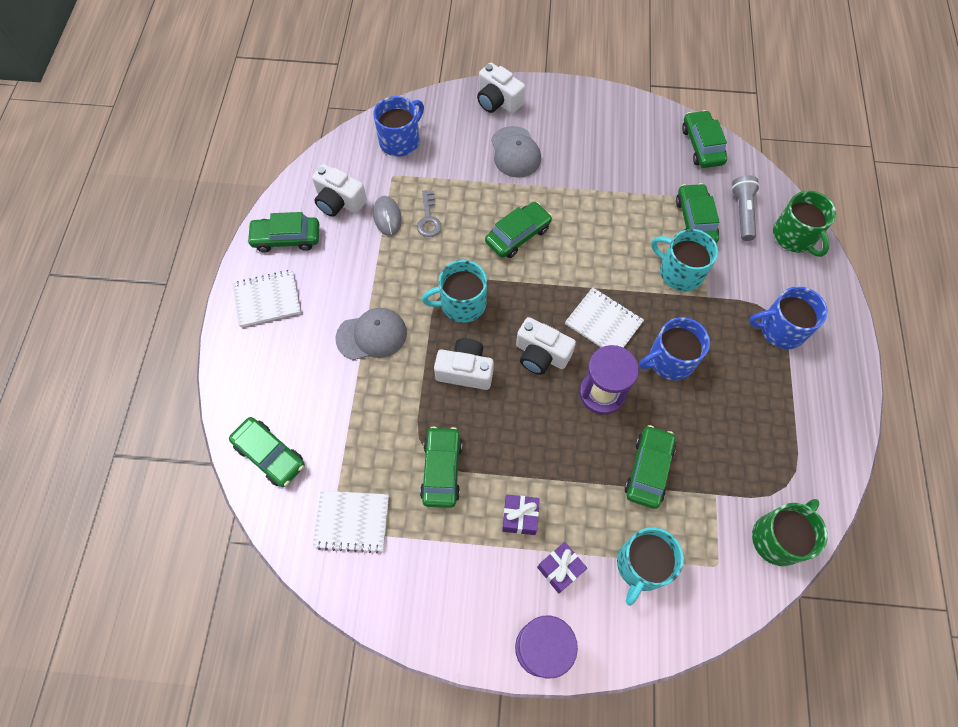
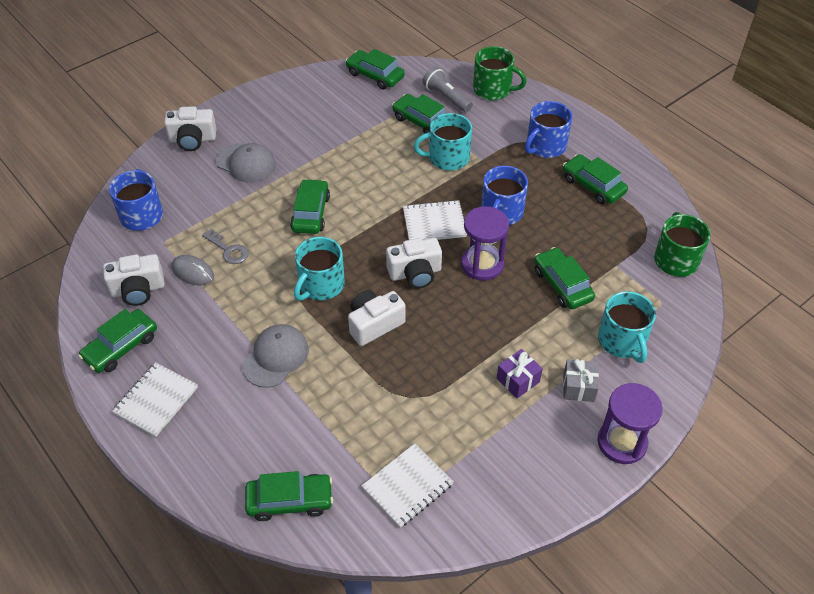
camera: 45 degrees left, 15 degrees down
green car [420,426,462,508] -> green car moved to [563,154,628,204]
purple gift [537,542,587,593] -> grey gift [563,359,599,402]

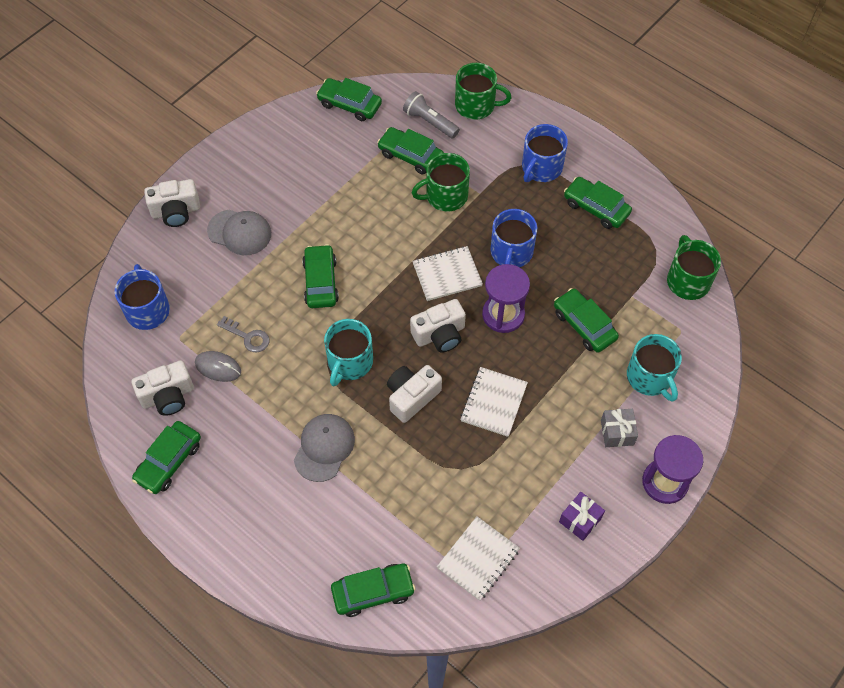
camera: 10 degrees left, 10 degrees up
white notebook [112,362,198,437] -> white notebook moved to [460,367,528,437]
turquoise mug [414,113,472,170] -> green mug [412,153,470,211]
purple gift [497,349,543,399] -> purple gift moved to [559,492,605,541]

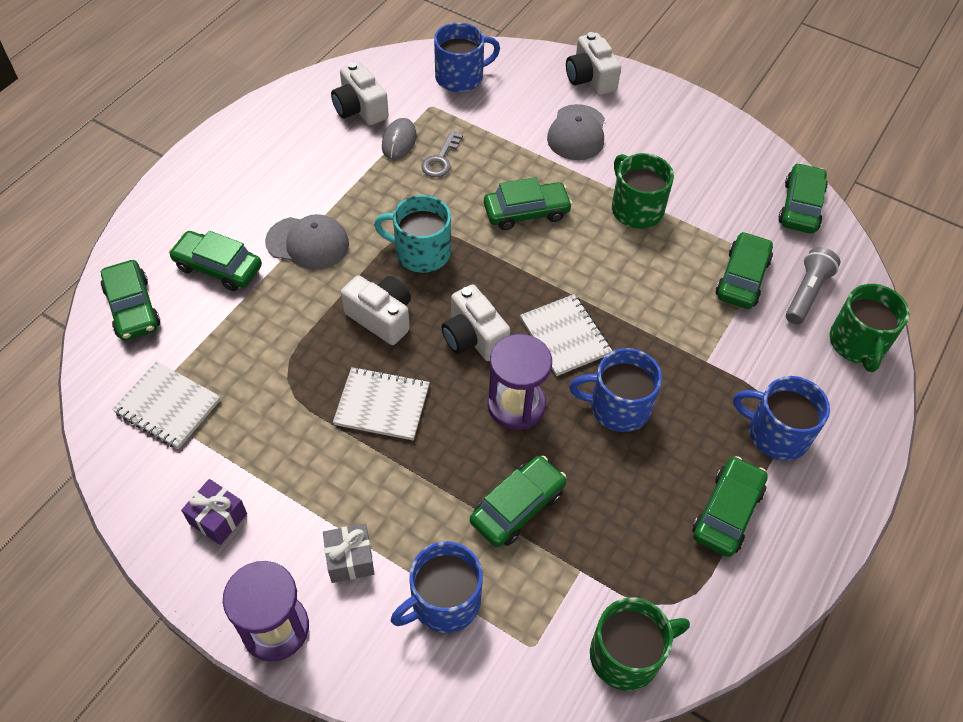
camera: 80 degrees right, 5 degrees down
green car [132,421,201,494] -> green car moved to [169,231,262,291]
green mug [412,153,470,211] -> green mug moved to [612,153,674,229]
turquoise mug [627,334,682,402] -> blue mug [391,541,483,633]

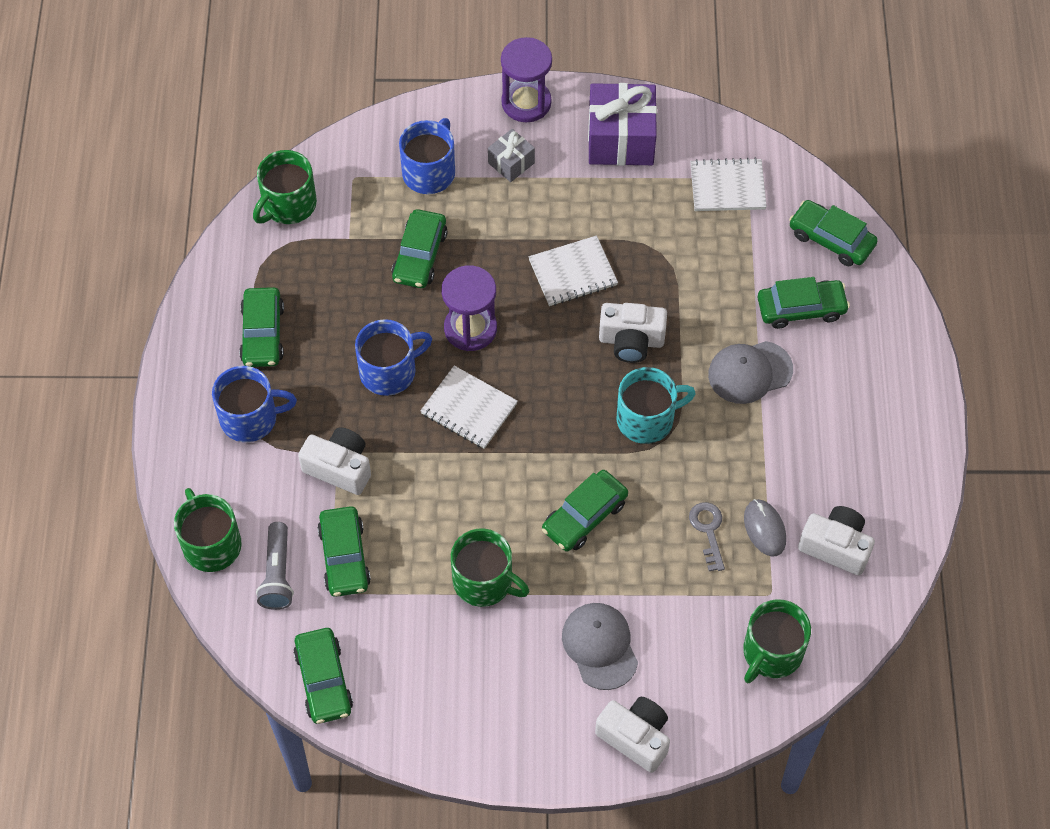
camera: 150 degrees right, 5 degrees up
purple gift [181,479,247,545] -> purple gift [588,83,657,166], size x1.92
blue mug [434,22,500,92] -> green mug [743,599,811,683]
white camera [441,284,510,361] -> white camera moved to [298,427,371,495]

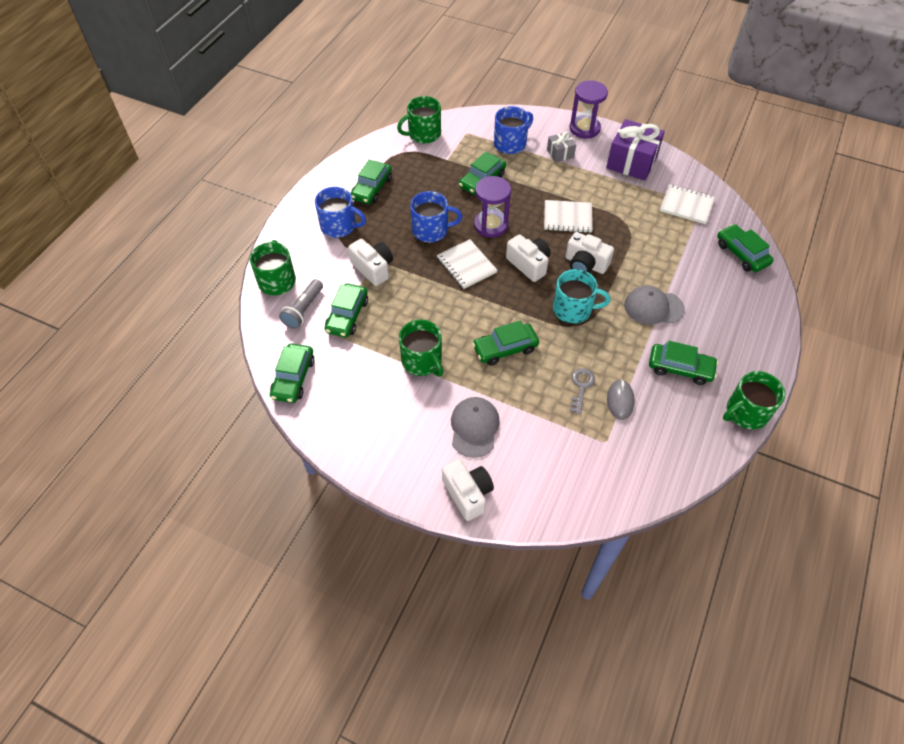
camera: 25 degrees right, 5 degrees down
green mug [743,599,811,683] -> green mug moved to [723,371,785,429]
green car [757,277,850,329] -> green car moved to [649,341,718,385]
white camera [798,506,875,575] -> white camera moved to [506,234,551,282]

